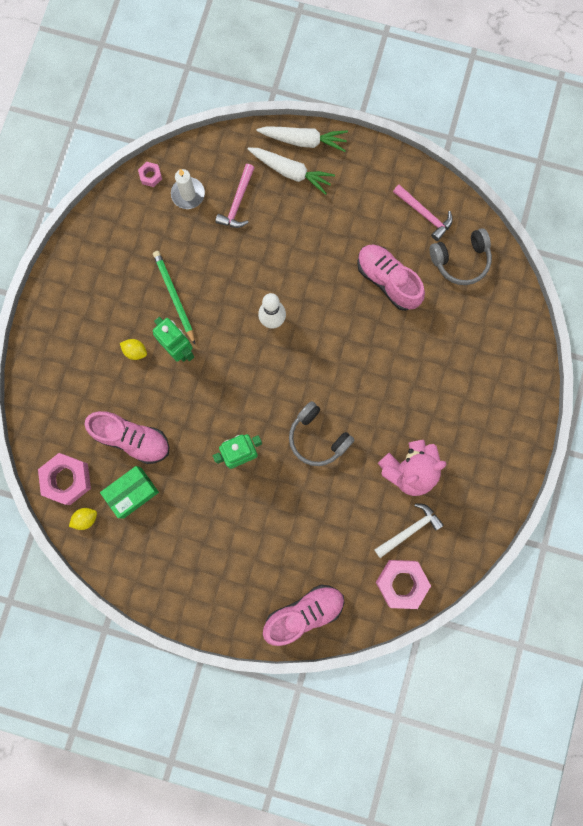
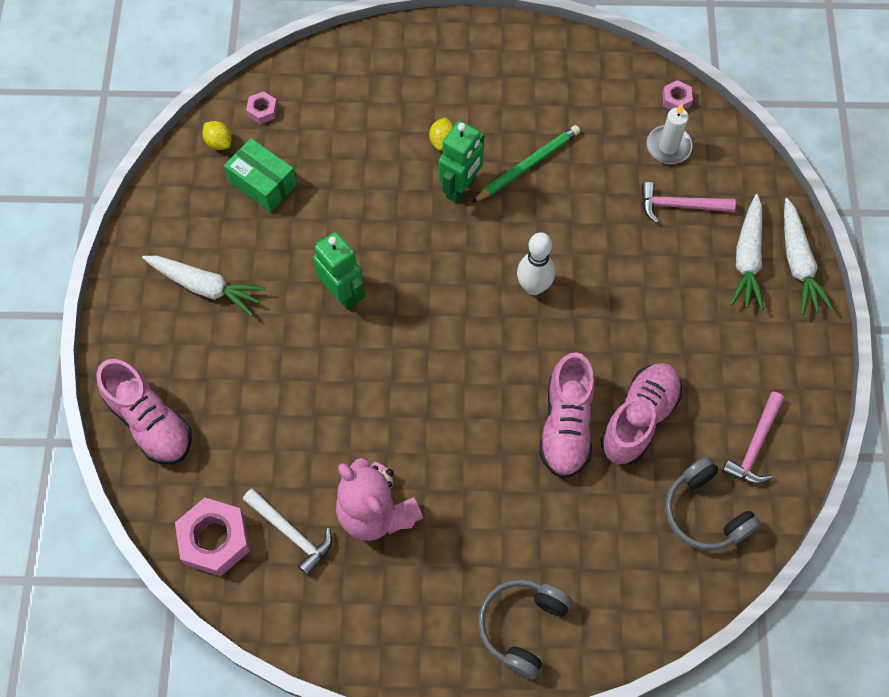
camera: 75 degrees right, 15 degrees down
pink nut [38,453,91,505] -> pink nut [246,91,277,124], size x0.49
pink shoe [84,411,169,464] -> pink shoe moved to [539,352,595,478]
grey headphones [289,401,354,466] -> grey headphones moved to [478,579,572,680]
none -> white carrot [142,256,266,316]

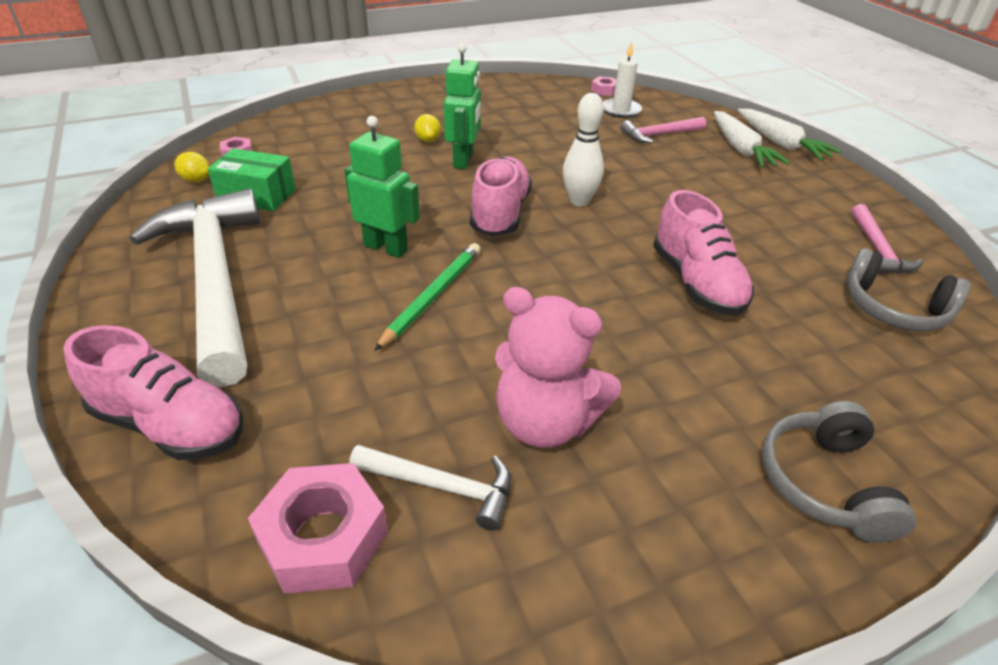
camera: 25 degrees left, 25 degrees down
white carrot [142,256,266,316] -> white hammer [130,188,260,388]
green pencil [472,125,580,203] -> green pencil moved to [374,243,481,351]
pink shoe [600,363,682,464] -> pink shoe moved to [470,156,532,236]

